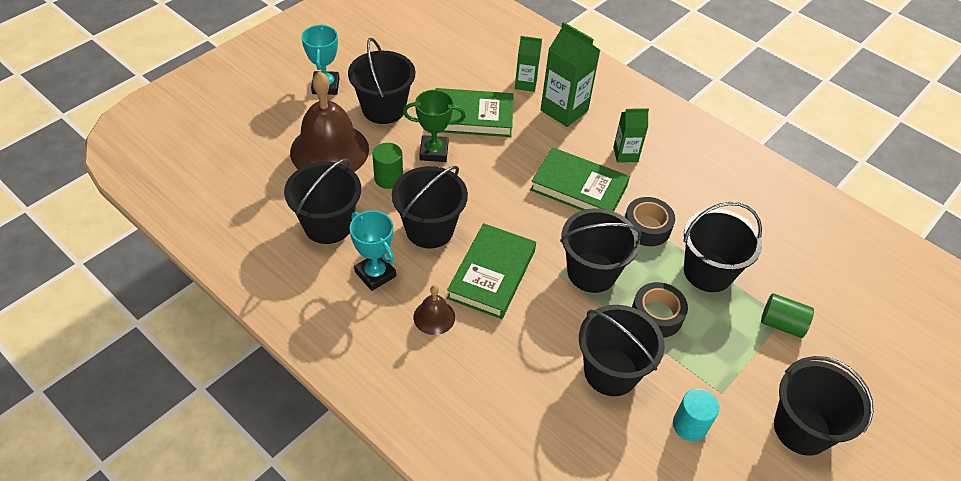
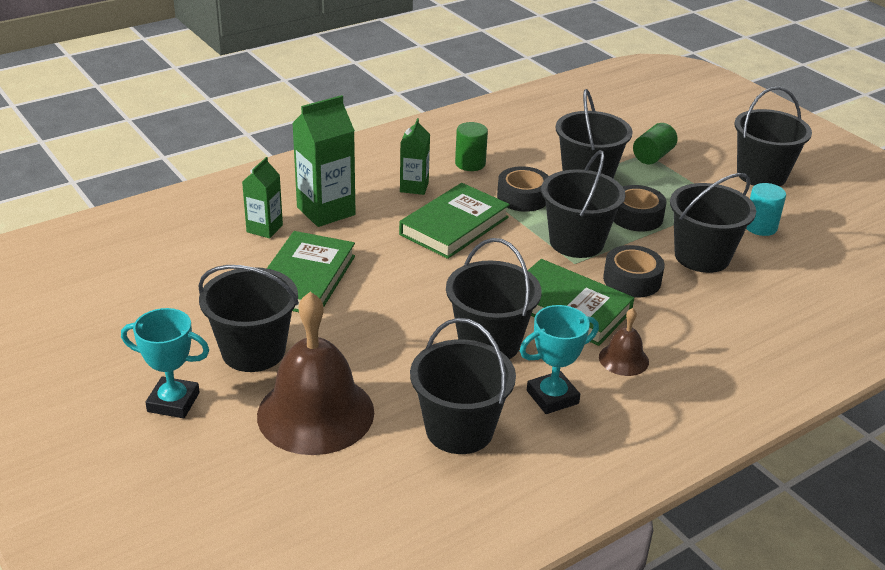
camera: 75 degrees left, 15 degrees down
green cylinder [372,143,403,189] -> green cylinder moved to [455,122,488,171]
green trophy [403,90,466,162] -> none
none -> black tape [603,245,665,298]

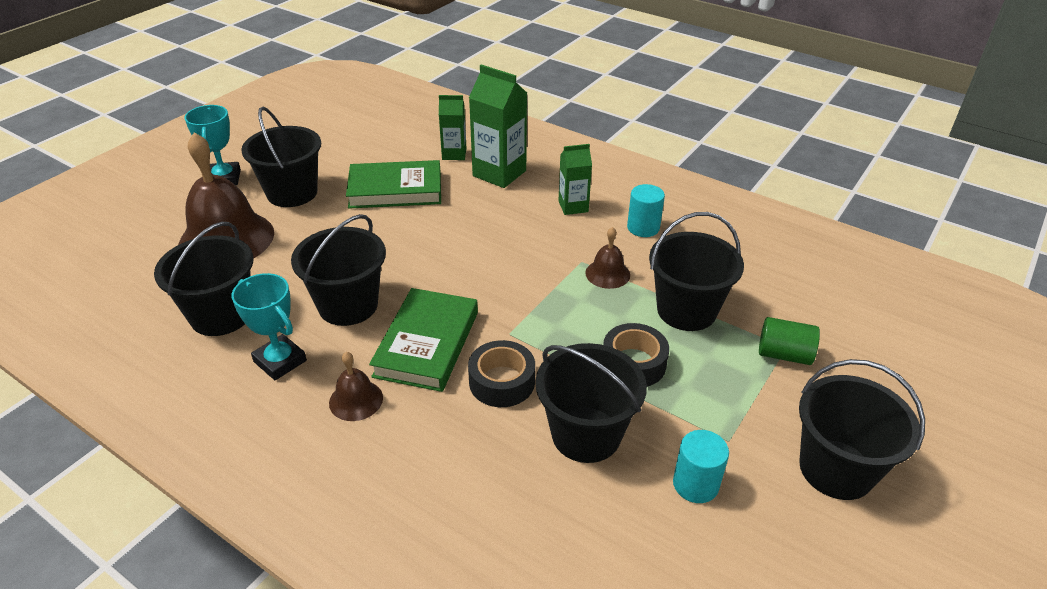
camera: 70 degrees right, 5 degrees up
green book [399,183,510,259] -> none
green cylinder [455,122,488,171] -> turquoise cylinder [627,184,665,237]
black tape [497,166,549,212] -> brown bell [585,227,630,289]
black bucket [541,150,626,258] -> none

